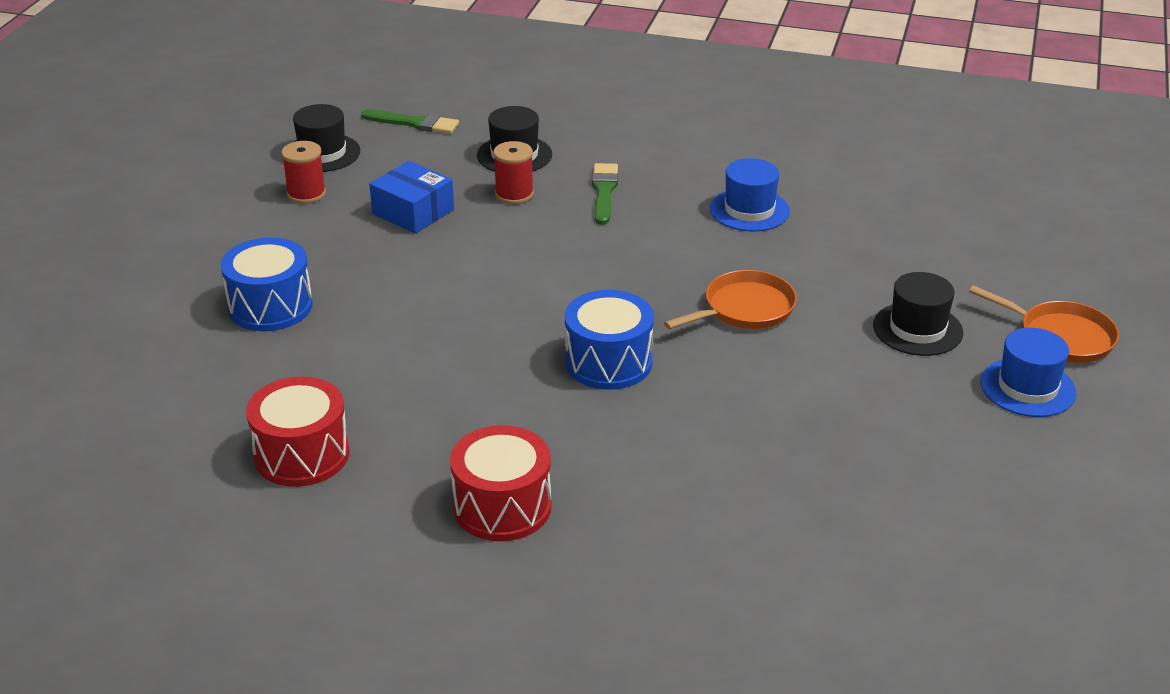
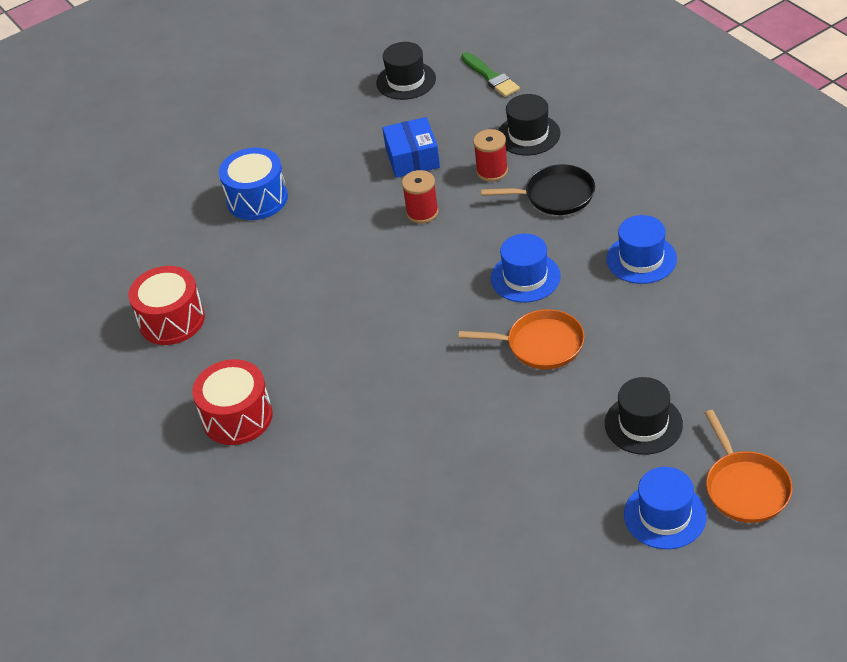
camera: 45 degrees right, 10 degrees up
red spool [281,141,326,204] -> red spool moved to [402,170,439,223]
blue drum [565,290,654,390] -> none
green brush [592,163,618,225] -> black pan [481,164,595,215]
none -> blue hat [491,234,561,303]

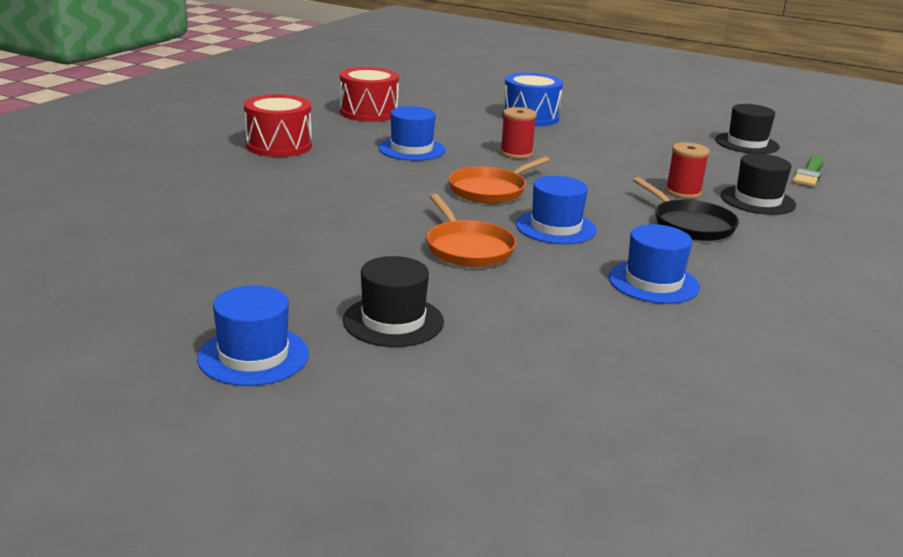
camera: 55 degrees right, 20 degrees down
blue box [382,117,440,178] -> none
red spool [402,170,439,223] -> red spool moved to [500,107,537,159]
orange pan [705,410,792,523] -> orange pan moved to [448,156,549,204]
none -> blue hat [378,106,445,161]

